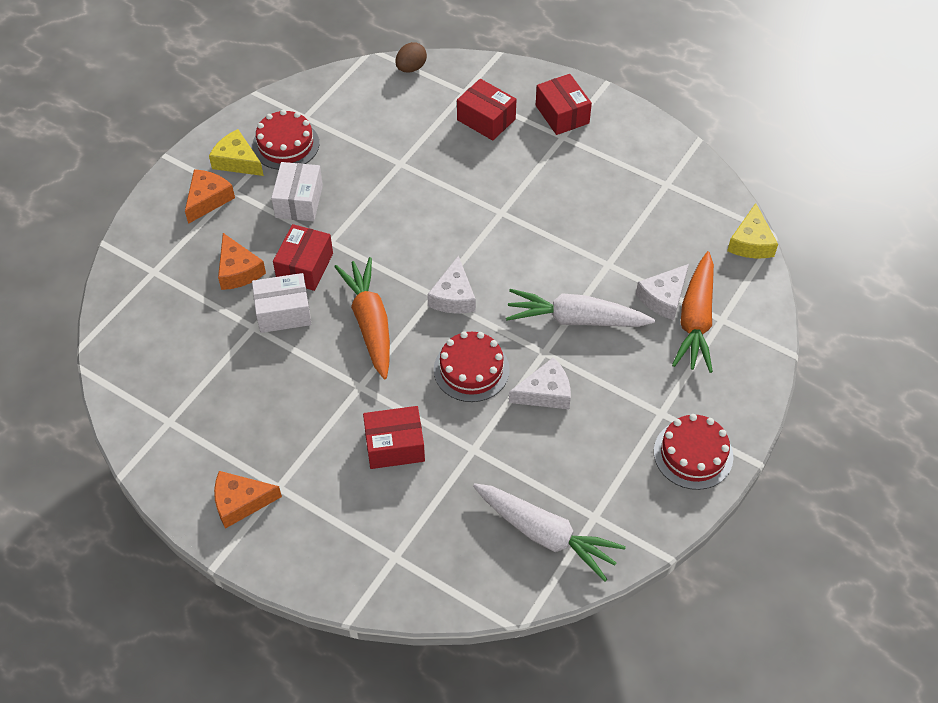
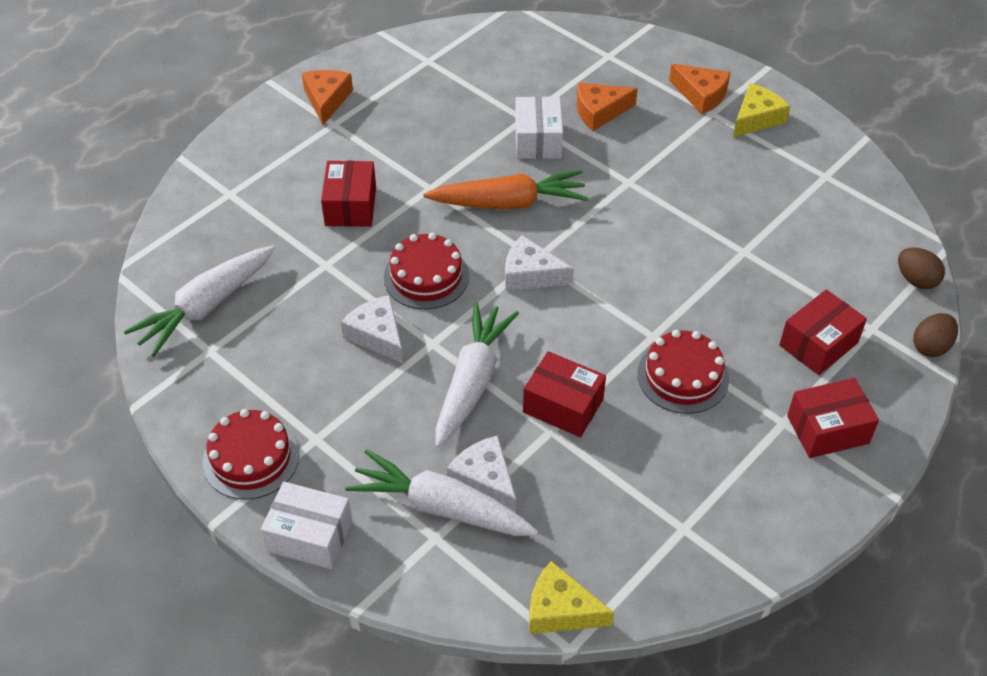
camera: 100 degrees right, 5 degrees down
red cake [252,110,319,170] -> red cake moved to [637,330,729,414]
white box [271,162,323,221] -> white box moved to [261,482,352,569]
red box [273,224,333,291] -> red box moved to [523,351,606,437]
white cheese [509,357,571,409] -> white cheese turned 150 degrees clockwise [341,295,403,363]
orange carrot [672,251,714,373] -> white carrot [345,449,538,536]
none -> brown egg [913,313,958,357]

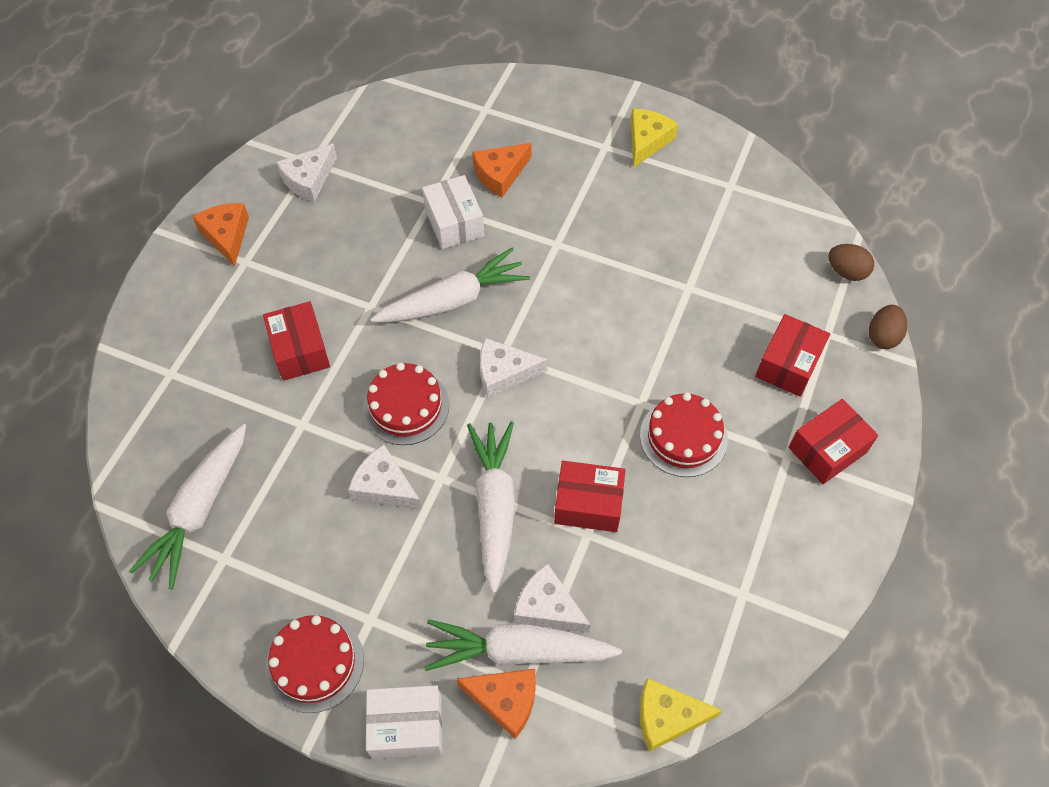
camera: 20 degrees left, 10 degrees up
orange carrot [424,170,588,210] -> white carrot [371,248,530,322]
orange cheese [669,64,730,114] -> orange cheese moved to [457,669,536,739]
none -> white cheese [276,143,337,202]

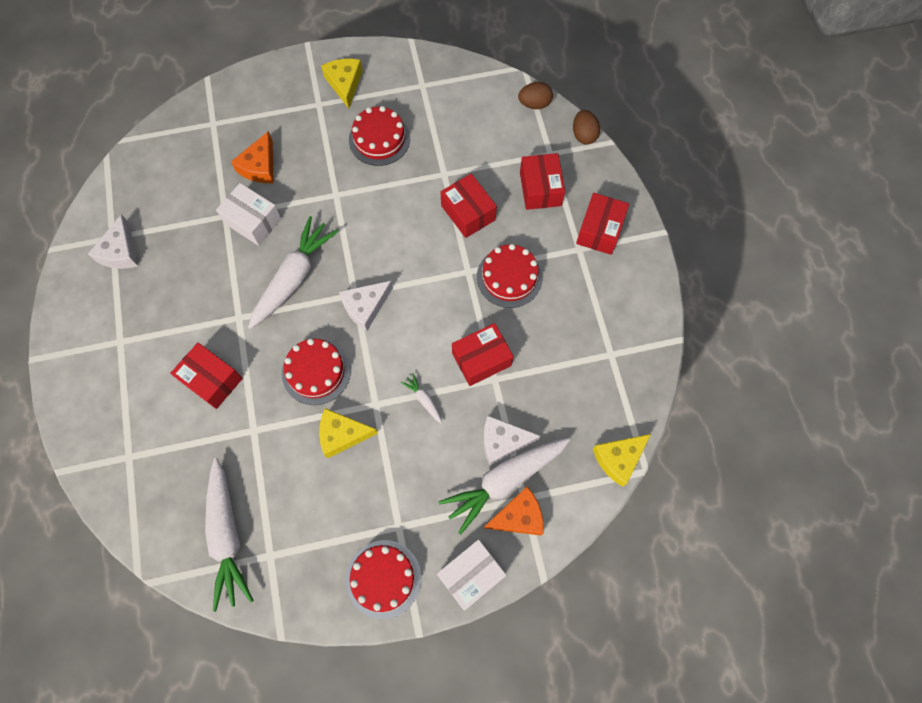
camera: 35 degrees left, 10 degrees up
orange cheese [192,203,249,267] -> none
white cheese [348,444,421,509] -> yellow cheese [319,408,378,459]
white carrot [467,421,515,593] -> white carrot [401,373,442,424], size x0.43
none -> red cake [349,106,410,166]
none -> red box [441,174,497,238]

